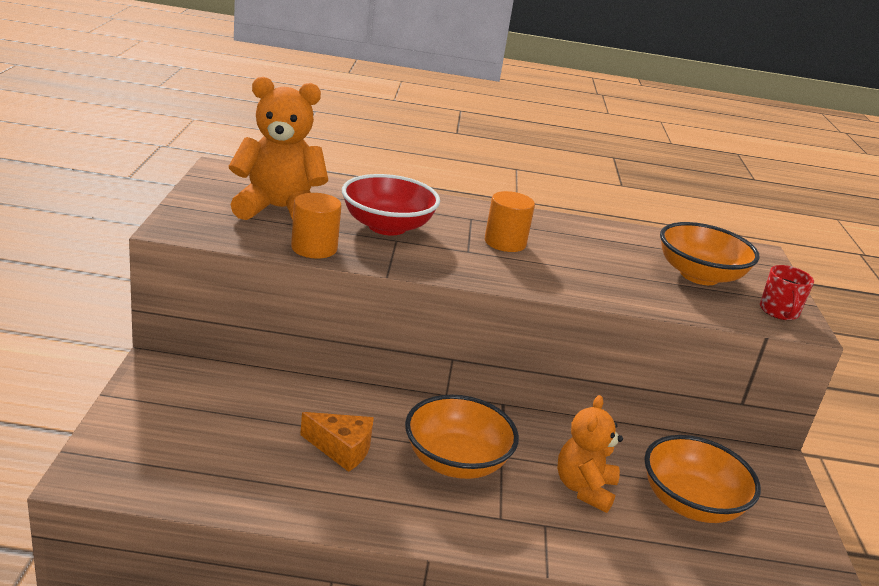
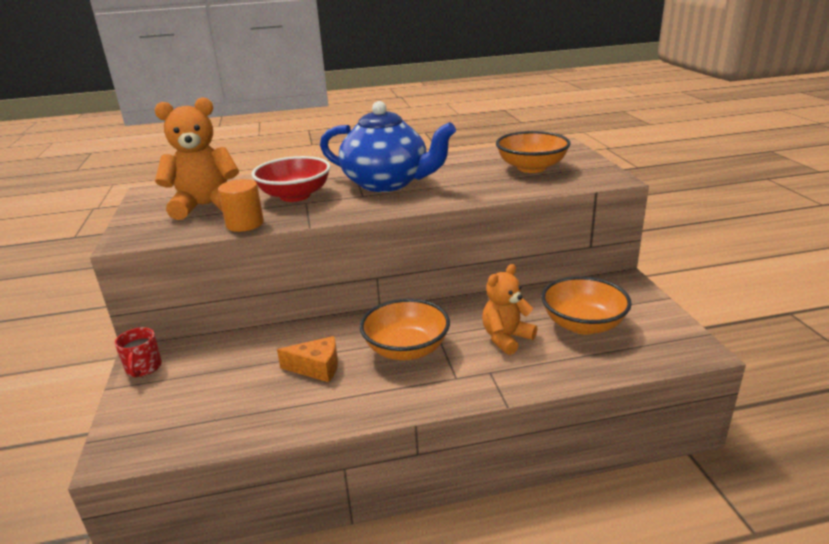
camera: 10 degrees left, 0 degrees up
orange cylinder [485,191,535,252] -> blue teapot [320,101,456,192]
orange teddy bear [557,395,623,513] -> orange teddy bear turned 45 degrees clockwise [482,264,537,355]
red mug [760,265,814,320] -> red mug moved to [115,327,162,378]

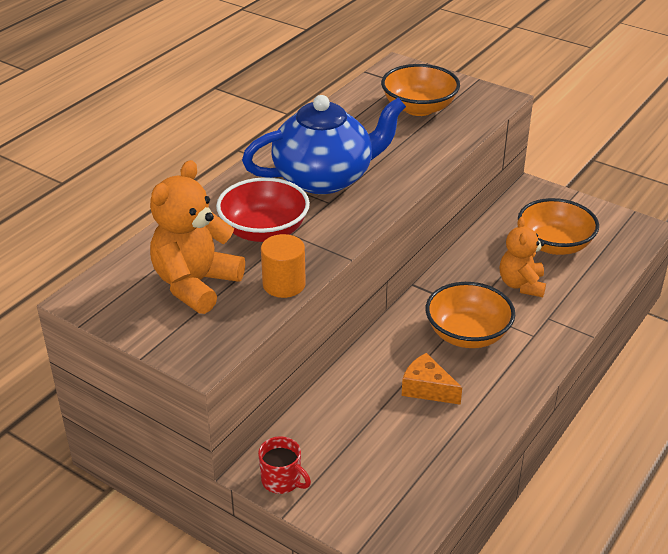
camera: 45 degrees left, 10 degrees up
orange cheese [277,336,338,382] -> orange cheese turned 105 degrees counterclockwise [402,353,462,405]

